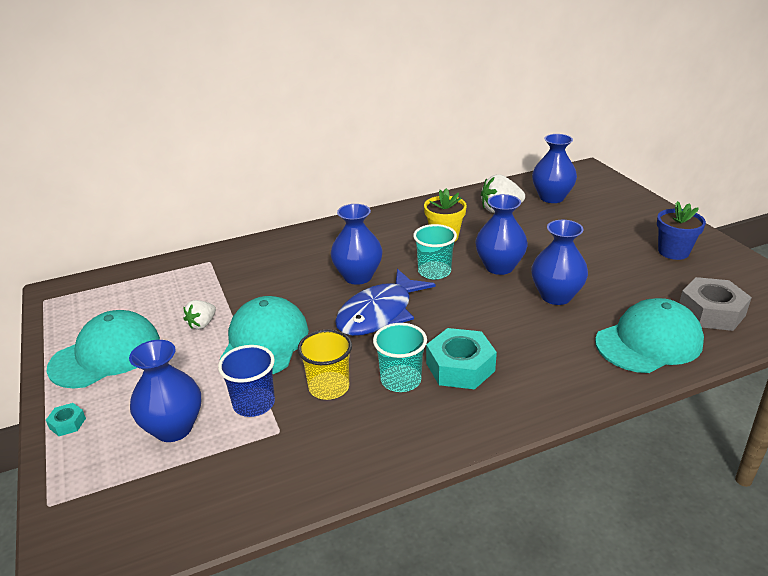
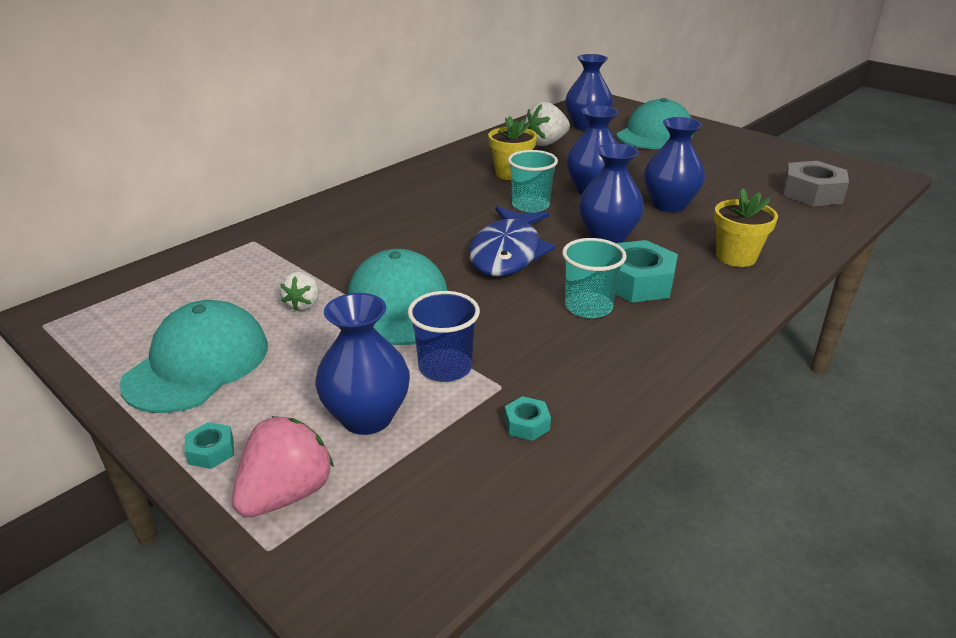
camera: 25 degrees left, 0 degrees up
yellow cup [298,329,352,400] -> none
blue vase [330,204,383,285] -> blue vase moved to [579,143,644,243]
turquoise cap [595,298,704,373] -> turquoise cap moved to [616,98,693,149]
blue flower pot [657,201,706,260] -> none
none -> pink strawberry [232,416,334,517]
none -> turquoise nut [504,396,551,441]
none -> yellow flower pot [714,188,778,267]

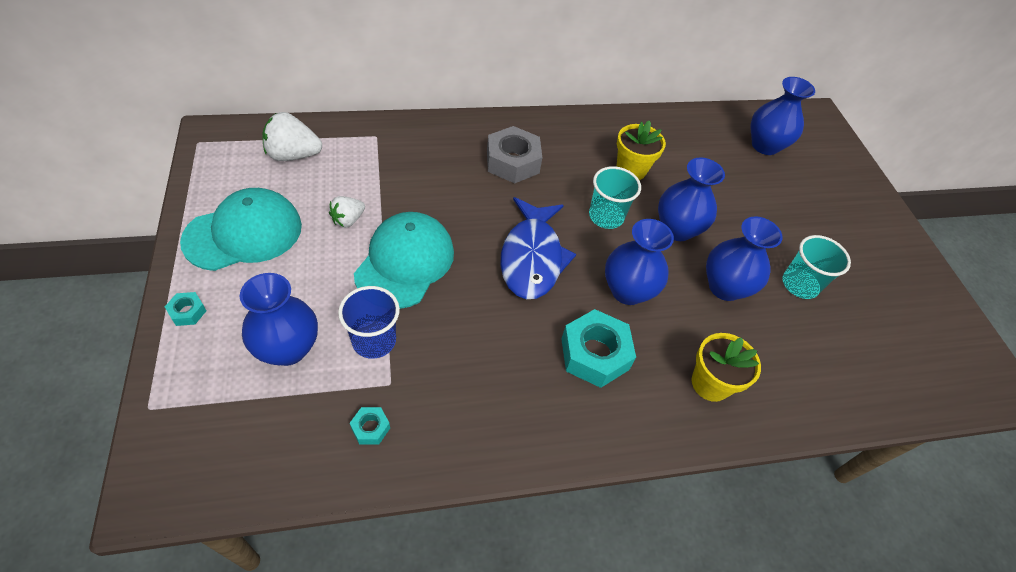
camera: 30 degrees right, 20 degrees up
pink strawberry [232,416,334,517] -> none
blue fish [469,206,556,276] -> blue fish turned 45 degrees counterclockwise [500,197,576,299]
white strawberry [524,102,570,146] -> white strawberry moved to [262,112,322,161]
turquoise cup [562,238,627,318] -> turquoise cup moved to [782,235,851,299]
turquoise cap [616,98,693,149] -> none
grey nut [783,161,849,206] -> grey nut moved to [487,126,542,183]

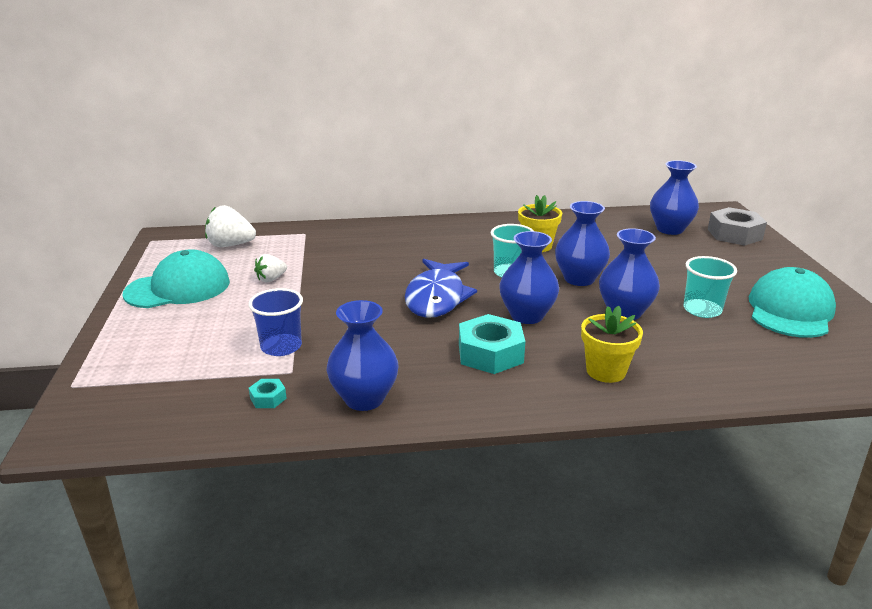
camera: 10 degrees right, 25 degrees down
turquoise nut [165,292,206,326] -> none
blue vase [240,273,318,366] -> blue vase moved to [327,300,399,411]
turquoise cap [354,212,454,309] -> turquoise cap moved to [749,267,836,338]
grey nut [487,126,542,183] -> grey nut moved to [708,207,767,246]

